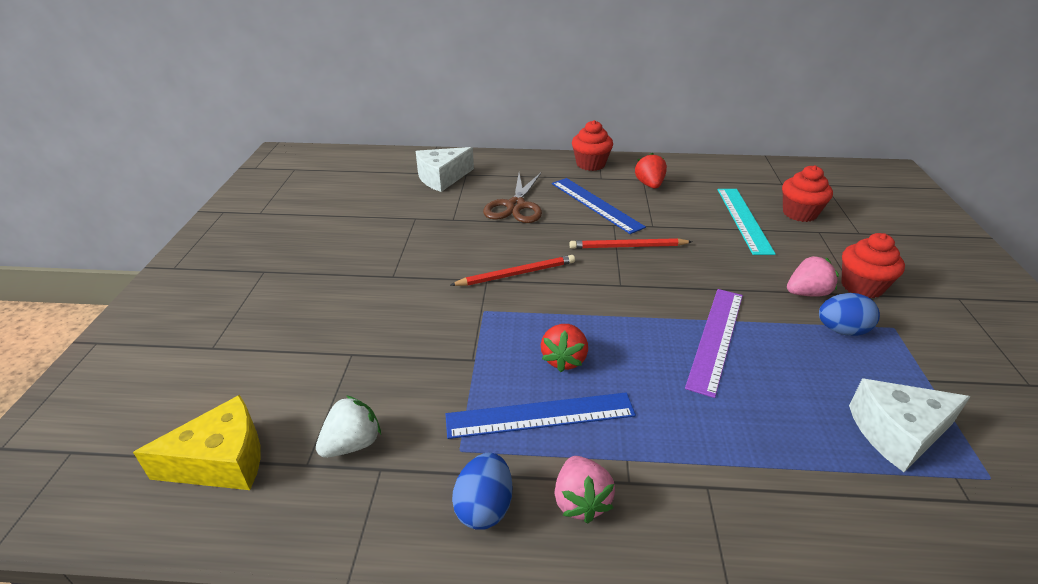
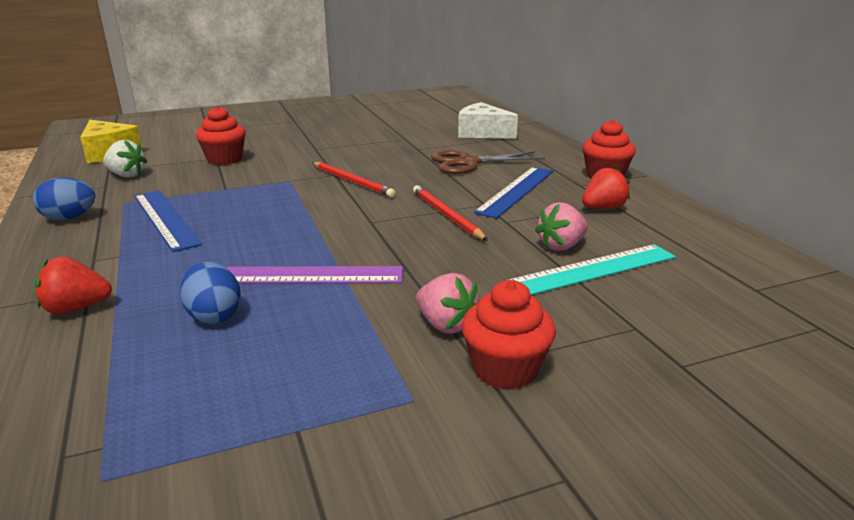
camera: 65 degrees right, 10 degrees down
red strawberry [541,324,588,372] -> red strawberry moved to [35,256,112,314]
pink strawberry [555,456,615,523] -> pink strawberry moved to [535,202,588,251]
red cupcake [782,165,833,222] -> red cupcake moved to [195,106,246,165]
blue egg [819,293,880,336] -> blue egg moved to [180,262,241,324]
white cheese [849,378,971,472] -> none

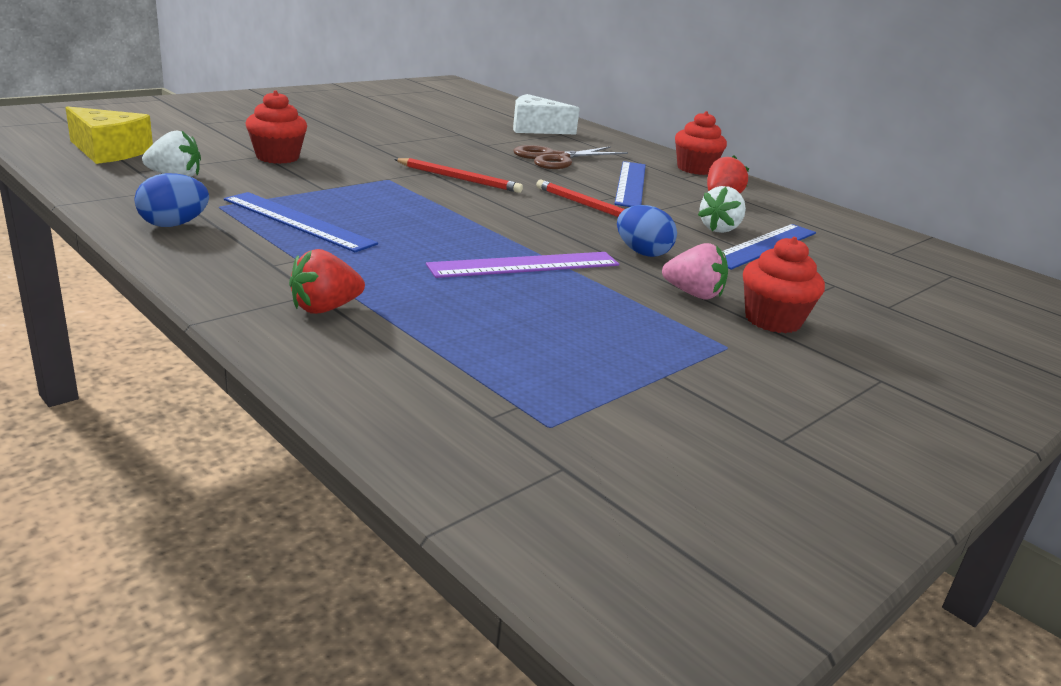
camera: 25 degrees left, 0 degrees up
blue egg [180,262,241,324] -> blue egg moved to [617,205,677,257]
turquoise ruler [509,244,676,295] -> blue ruler [723,224,816,270]
pink strawberry [535,202,588,251] -> white strawberry [698,186,746,233]

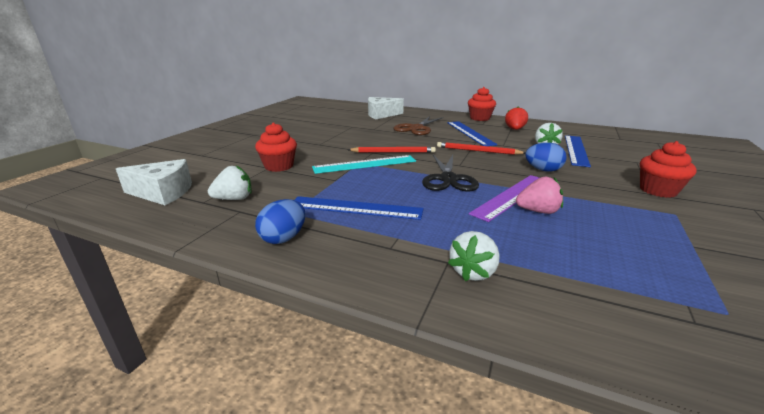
camera: 20 degrees left, 0 degrees up
yellow cheese [65,106,153,164] -> white cheese [116,159,192,205]
red strawberry [289,249,365,314] -> white strawberry [448,231,500,282]
pink strawberry [662,243,728,299] -> pink strawberry moved to [516,177,563,214]
none -> turquoise ruler [312,155,416,174]
none -> black scissors [422,155,479,191]

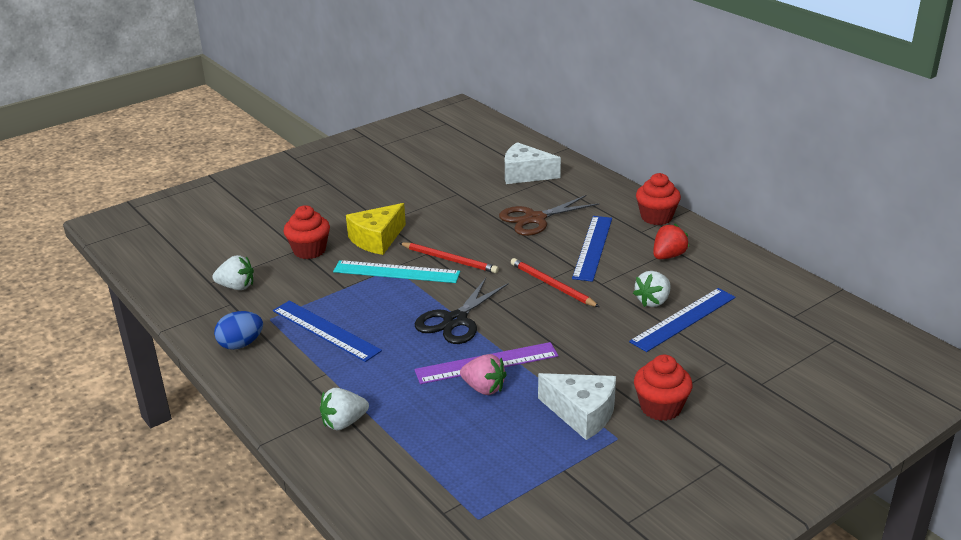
camera: 30 degrees right, 5 degrees up
white cheese [116,159,192,205] -> white cheese moved to [538,373,616,440]
blue egg [525,142,567,172] -> none
none -> yellow cheese [346,203,406,255]

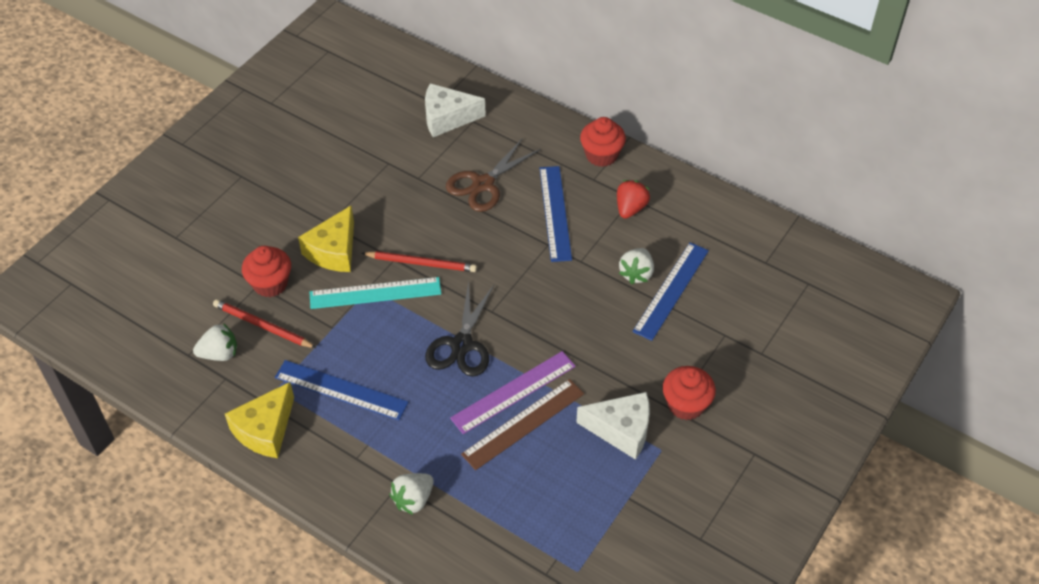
camera: 20 degrees left, 20 degrees up
blue egg [214,311,263,350] -> yellow cheese [225,382,294,458]
pink strawberry [460,354,507,395] -> brown ruler [461,379,584,470]
red pencil [511,258,599,307] -> red pencil moved to [213,299,316,348]

